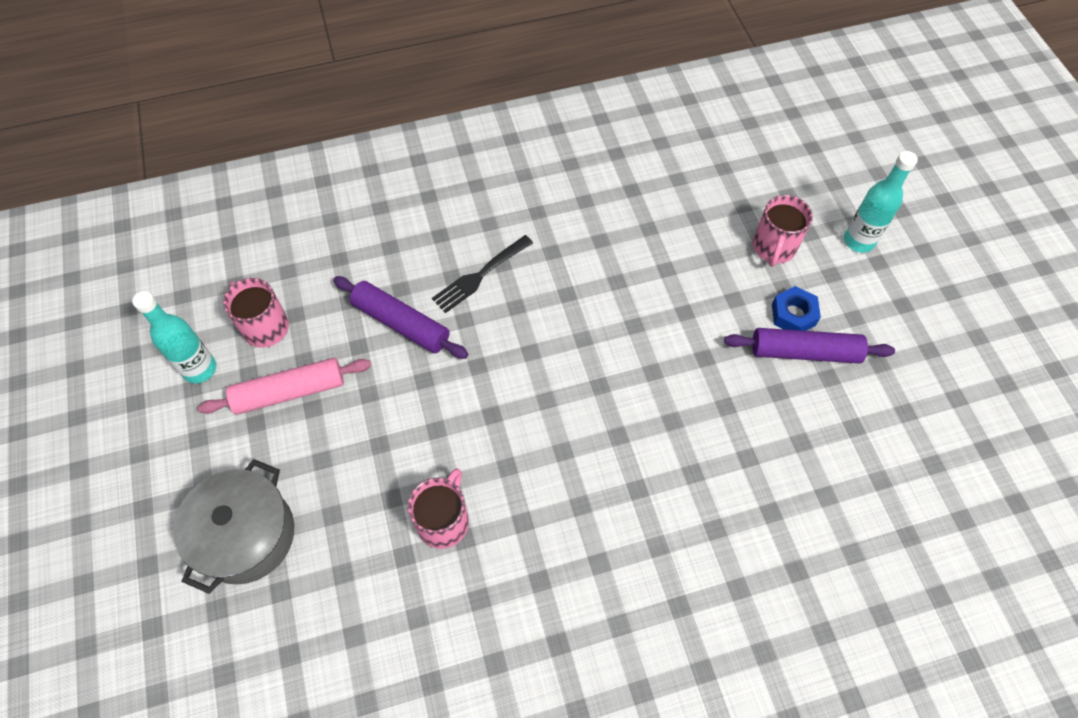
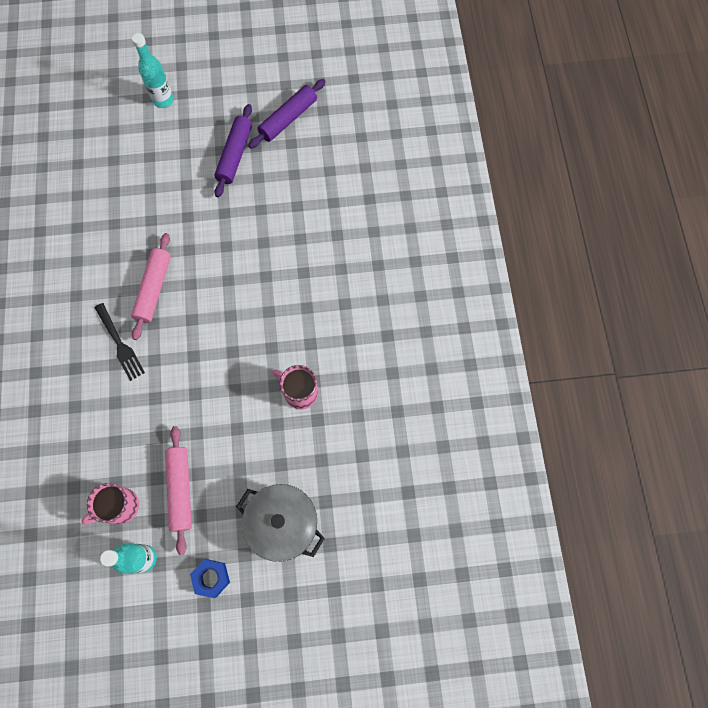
camera: 80 degrees left, 10 degrees up
purple rolling pin [333,276,468,359] -> purple rolling pin moved to [248,79,326,149]
pink mug [753,195,813,267] -> none
blue nut [772,286,821,331] -> blue nut moved to [190,559,230,598]
none -> pink rolling pin [131,233,171,340]

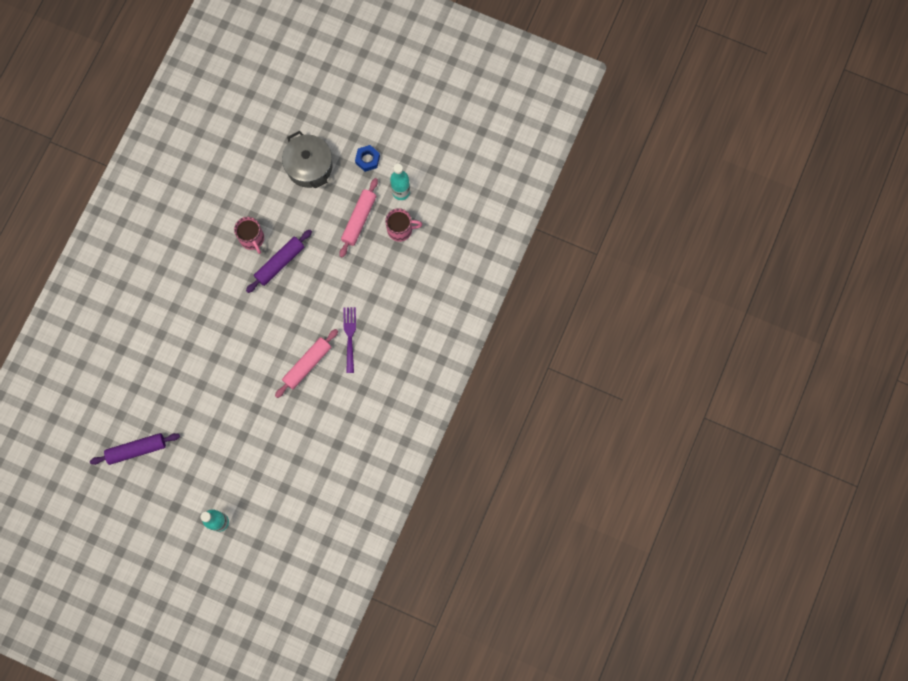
camera: 150 degrees left, 5 degrees up
black fork [95,303,145,381] -> purple fork [344,307,356,373]
purple rolling pin [214,104,252,197] -> purple rolling pin moved to [246,230,312,293]

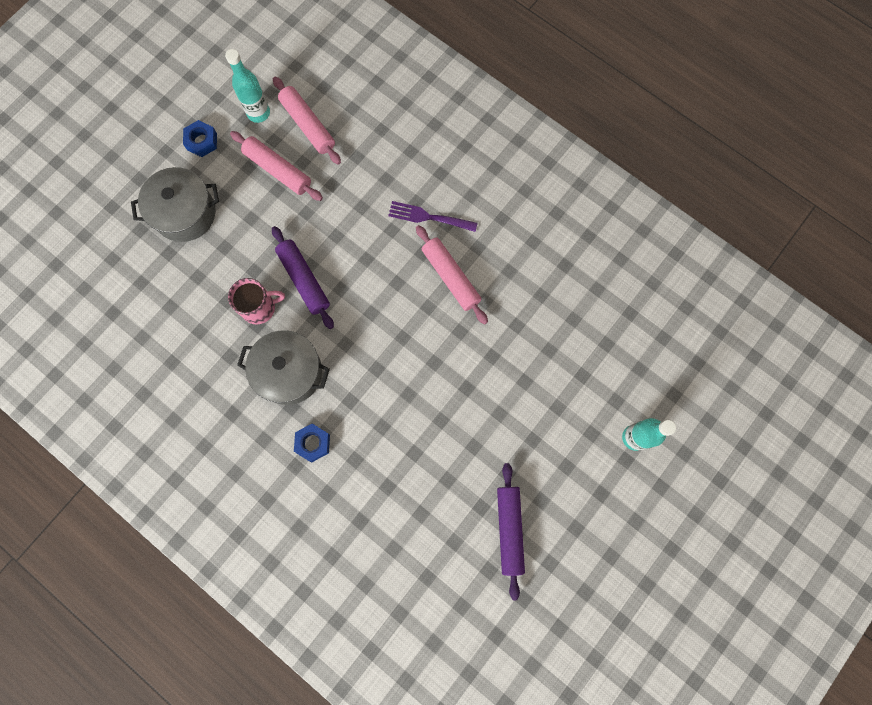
camera: 75 degrees left, 0 degrees up
pink mug [385,208,422,242] -> pink rolling pin [273,77,341,165]
none -> grey pot [237,330,330,405]
none -> blue nut [294,424,330,462]

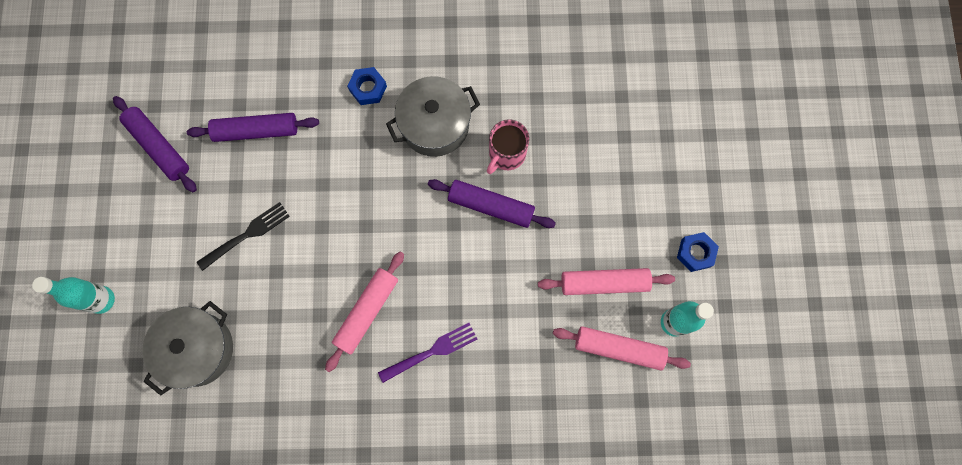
camera: 140 degrees right, 0 degrees up
grey pot [131,167,219,242] -> grey pot moved to [142,301,233,396]
pink rolling pin [416,225,488,324] -> pink rolling pin turned 75 degrees counterclockwise [325,251,404,372]
none -> purple rolling pin [187,113,319,142]
none -> black fork [197,202,290,271]

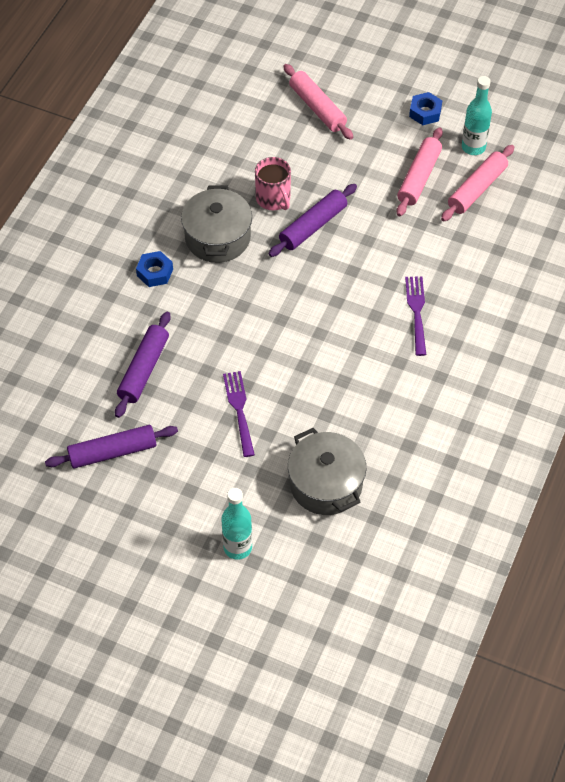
camera: 65 degrees left, 20 degrees down
black fork [197,202,290,271] -> purple fork [223,371,255,457]
pink rolling pin [325,251,404,372] -> pink rolling pin moved to [283,64,353,140]

